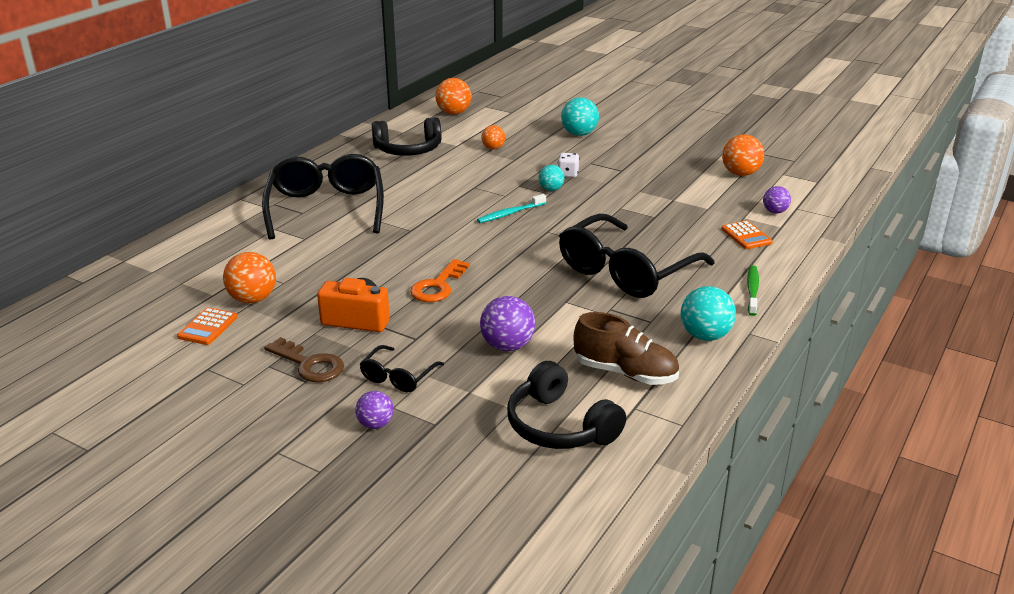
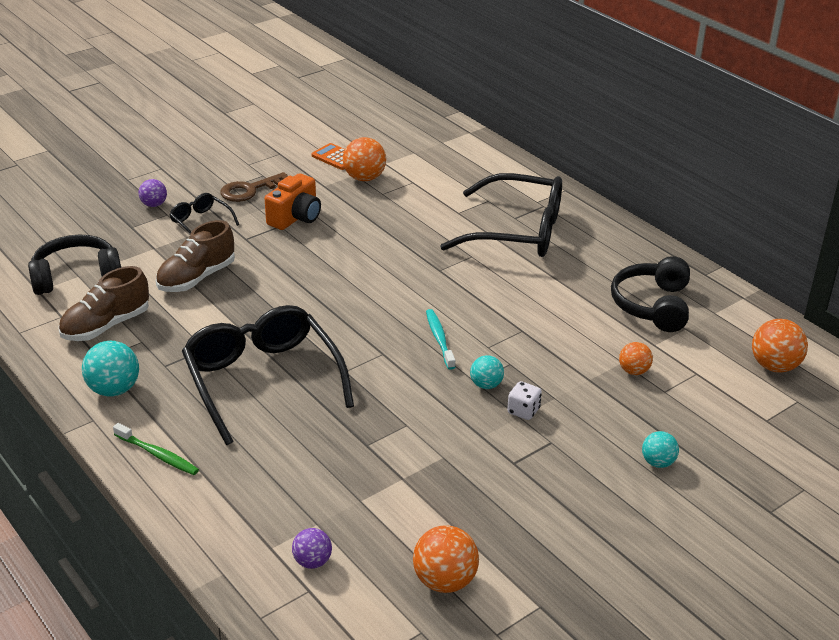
camera: 110 degrees right, 5 degrees up
orange key [410,259,470,302] -> none
purple ball [480,296,535,351] -> brown shoe [156,220,235,292]
turquoise ball [561,97,599,136] -> turquoise ball [642,431,679,468], size x0.62
orange calculator [721,221,773,249] -> none

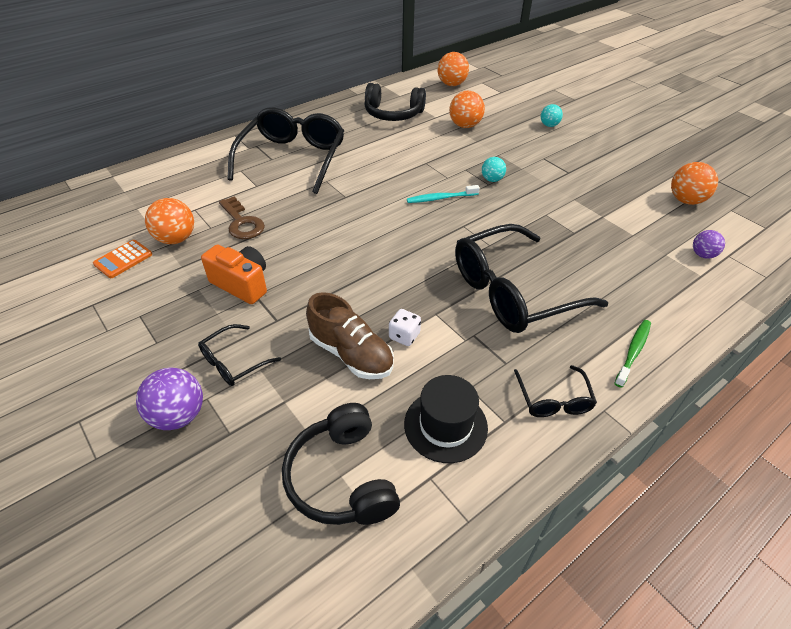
camera: 90 degrees left, 10 degrees up
brown shoe [58,266,149,341] -> black hat [404,375,488,463]
turquoise ball [82,341,139,397] -> black glasses [514,365,597,417]
purple ball [139,179,167,207] -> purple ball [136,368,203,430], size x1.62
brown key [220,172,288,202] -> brown key moved to [219,197,265,239]
white dice [507,381,542,420] -> white dice moved to [389,309,421,346]
orange ball [619,342,653,375] -> orange ball [449,91,485,128], size x1.62

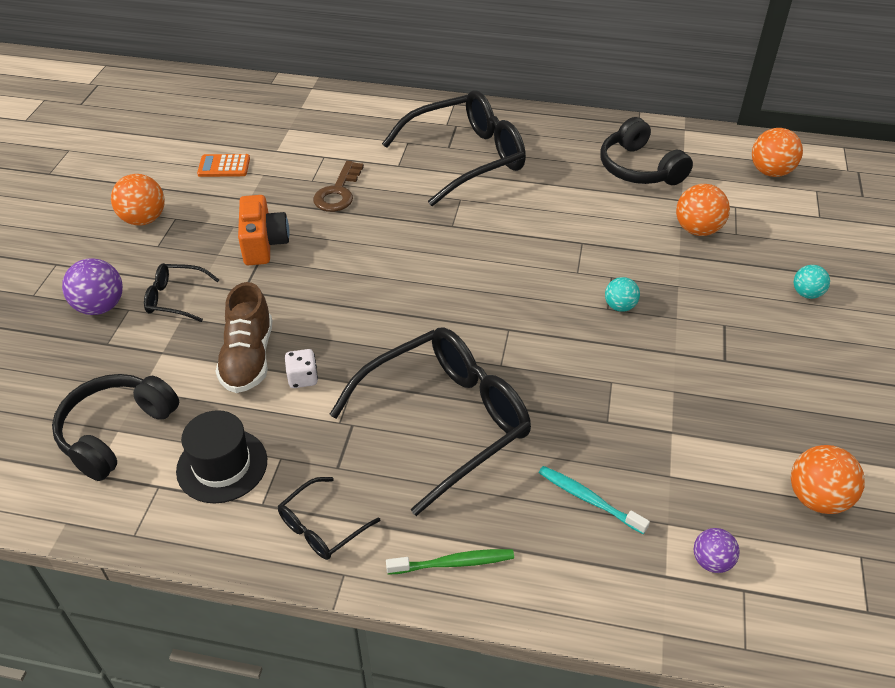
camera: 50 degrees right, 0 degrees up
orange ball [145,198,194,244] -> orange ball moved to [111,174,165,226]
turquoise toothbrush [407,185,480,203] -> turquoise toothbrush moved to [539,466,650,534]
black glasses [455,224,608,333] -> black glasses turned 120 degrees clockwise [329,327,531,516]

